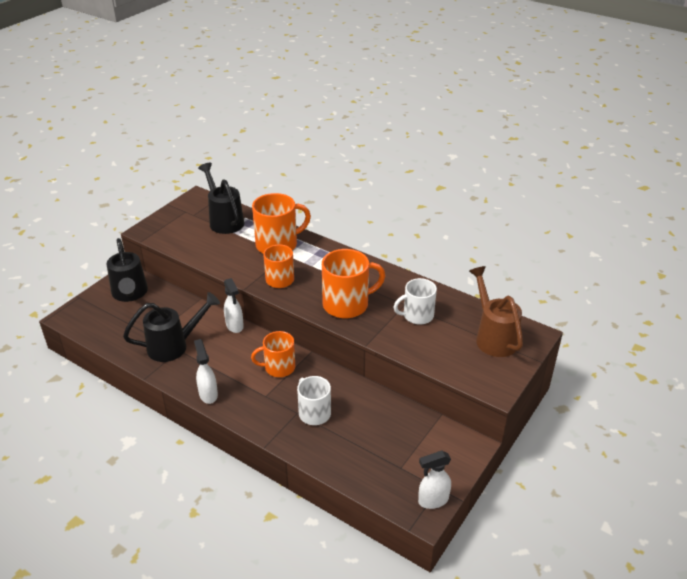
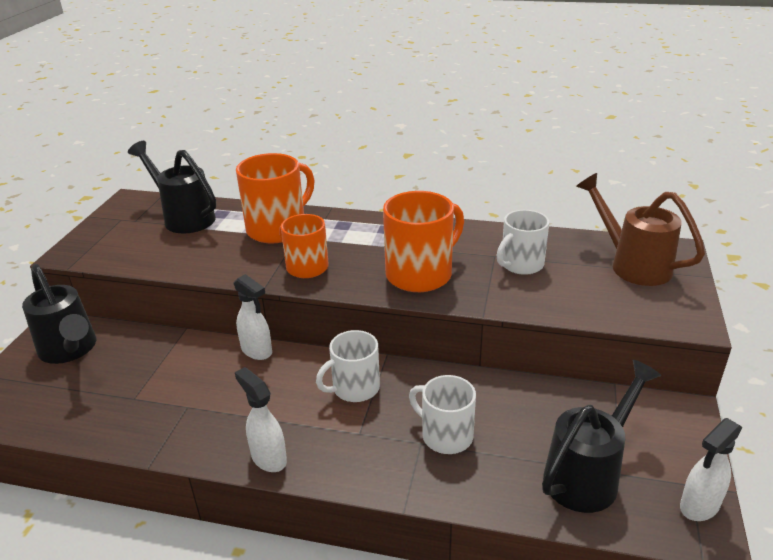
camera: 20 degrees left, 5 degrees down
black watering can [123,292,220,362] -> black watering can moved to [542,360,661,513]
orange mug [251,331,295,377] -> white mug [316,330,380,402]

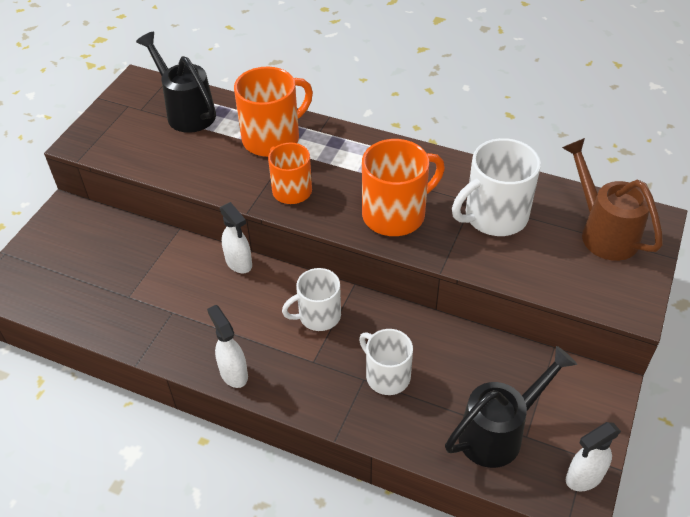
camera: 10 degrees right, 15 degrees up
black watering can [22,264,96,364] -> none
white mug [497,210,549,275] -> white mug [452,138,541,236], size x1.52

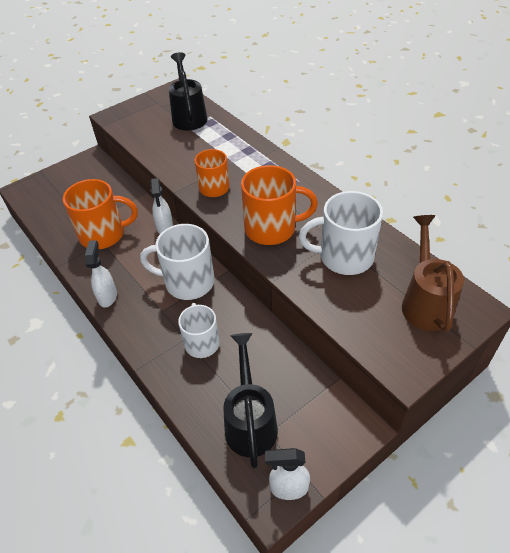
camera: 30 degrees right, 0 degrees up
orange mug [234,67,313,157] -> orange mug moved to [63,179,138,249]
white mug [282,268,341,331] -> white mug [140,224,215,300], size x1.52
black watering can [445,346,577,468] -> black watering can turned 90 degrees counterclockwise [223,333,278,468]

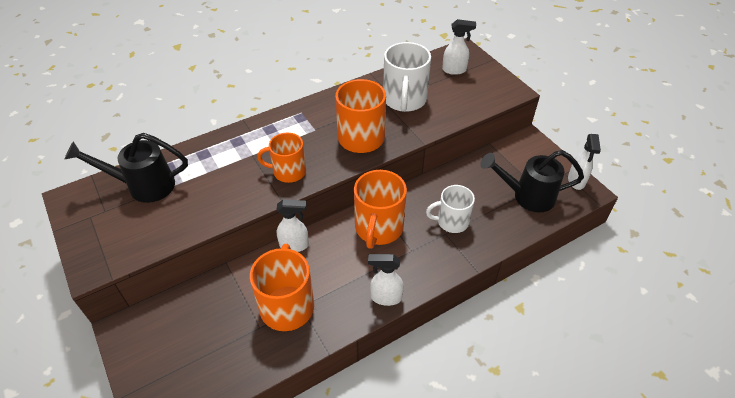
camera: 85 degrees left, 0 degrees up
white mug [140,224,215,300] -> orange mug [354,170,407,249]
brown watering can [402,215,464,332] -> white spray bottle [442,19,476,75]

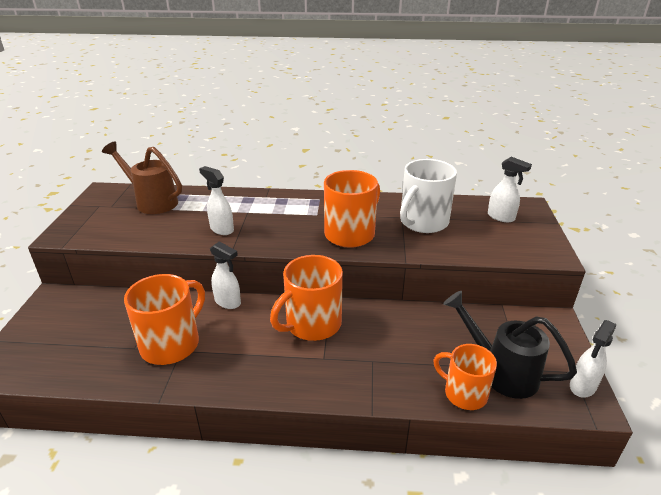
camera: 35 degrees right, 15 degrees down
black watering can [64,133,188,203] -> brown watering can [102,141,182,214]
orange mug [257,133,306,183] -> orange mug moved to [433,344,497,410]
white spray bottle [368,254,404,306] -> white spray bottle moved to [199,166,234,235]
white mug [426,185,475,233] -> none

